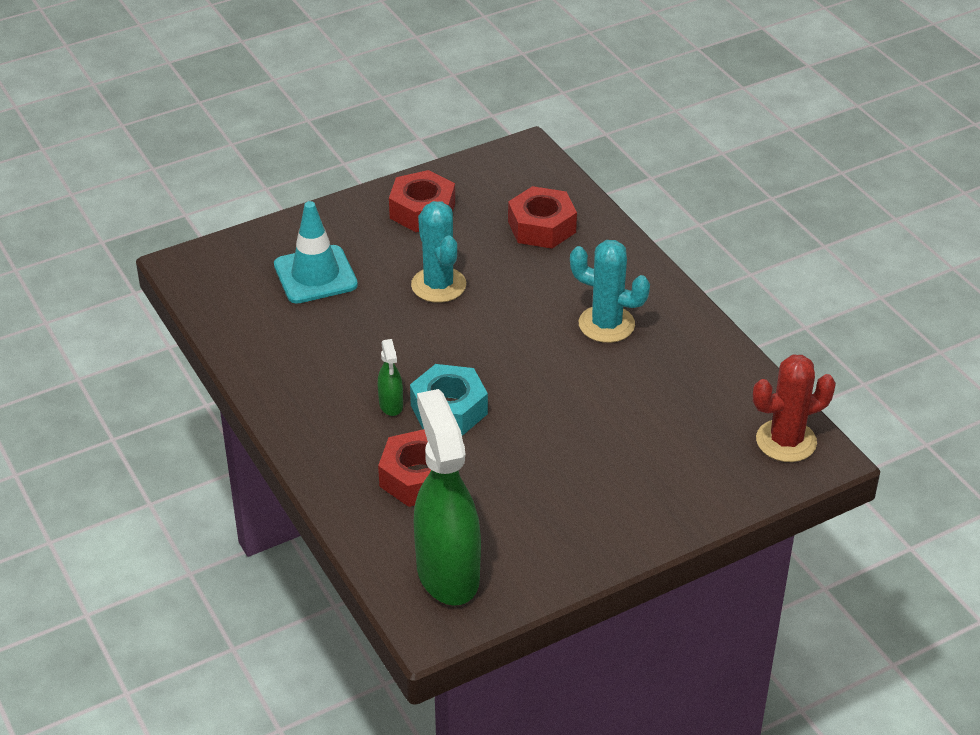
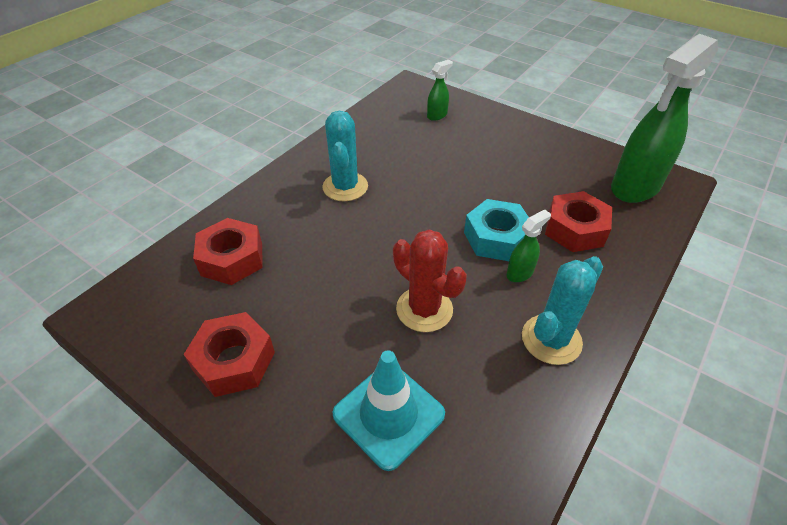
camera: 115 degrees left, 5 degrees up
turquoise cactus [411,201,466,303] -> turquoise cactus moved to [522,256,603,365]
red cactus [753,354,836,462] -> red cactus moved to [393,229,467,332]
none -> green spray bottle [427,60,453,121]

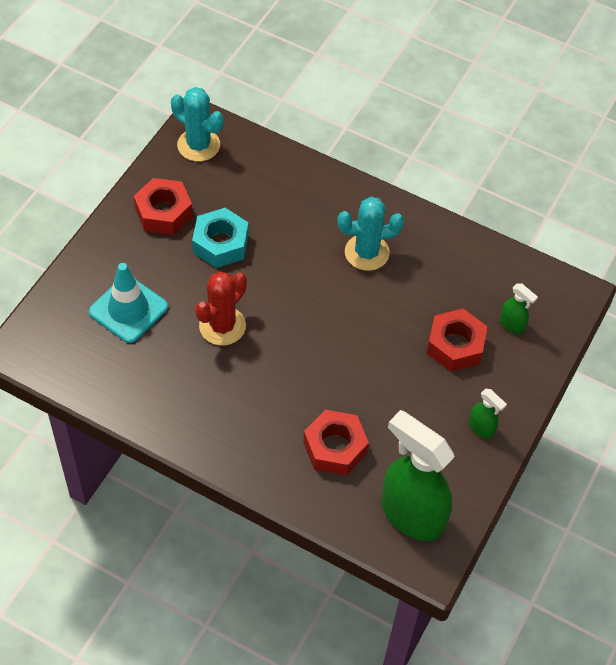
camera: 80 degrees right, 10 degrees up
red nut [193,218,263,285] -> red nut moved to [427,309,487,372]
turquoise nut [464,199,529,261] -> turquoise nut moved to [192,208,249,268]
green spray bottle [506,210,551,282] -> green spray bottle moved to [469,388,507,439]
turquoise cactus [522,256,603,365] -> turquoise cactus moved to [171,87,224,162]

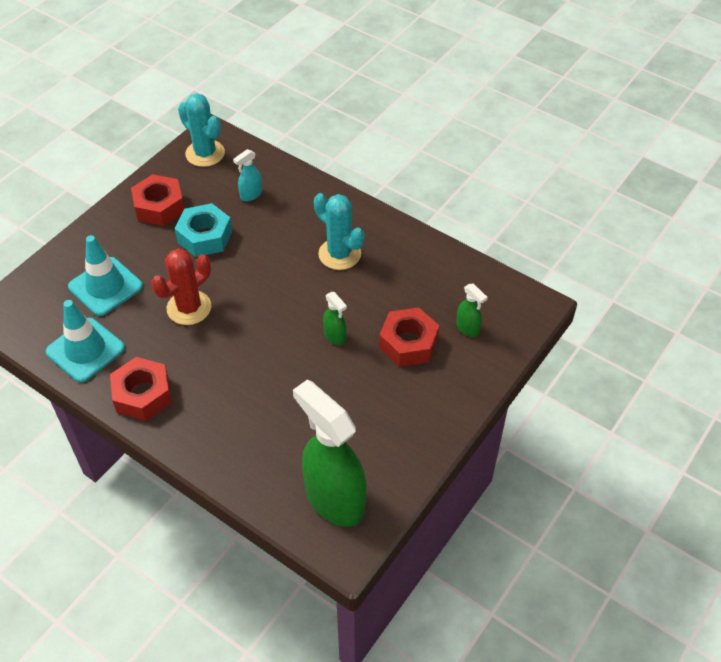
camera: 10 degrees right, 5 degrees down
red nut [303,410,369,476] -> red nut moved to [110,357,172,421]
turquoise cactus [337,197,404,271] -> turquoise cactus turned 45 degrees clockwise [314,193,364,270]
green spray bottle [469,388,507,439] -> green spray bottle moved to [323,292,347,346]
none -> turquoise traffic cone [46,300,125,382]
none -> turquoise spray bottle [233,149,262,201]

